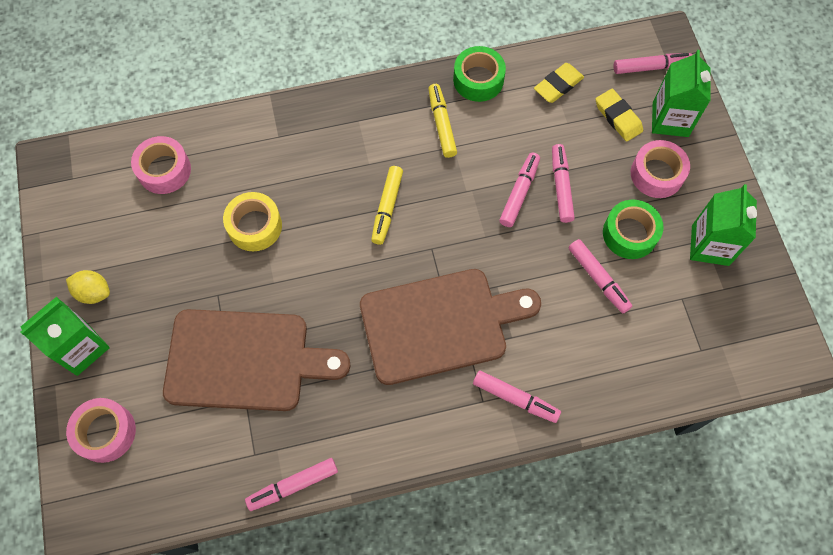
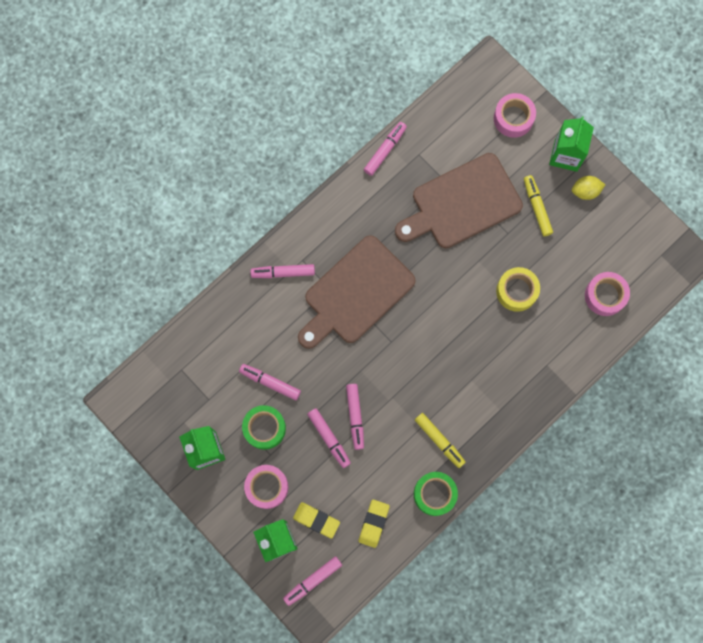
camera: 150 degrees right, 10 degrees up
yellow marker [371,166,403,245] -> yellow marker moved to [524,175,553,236]

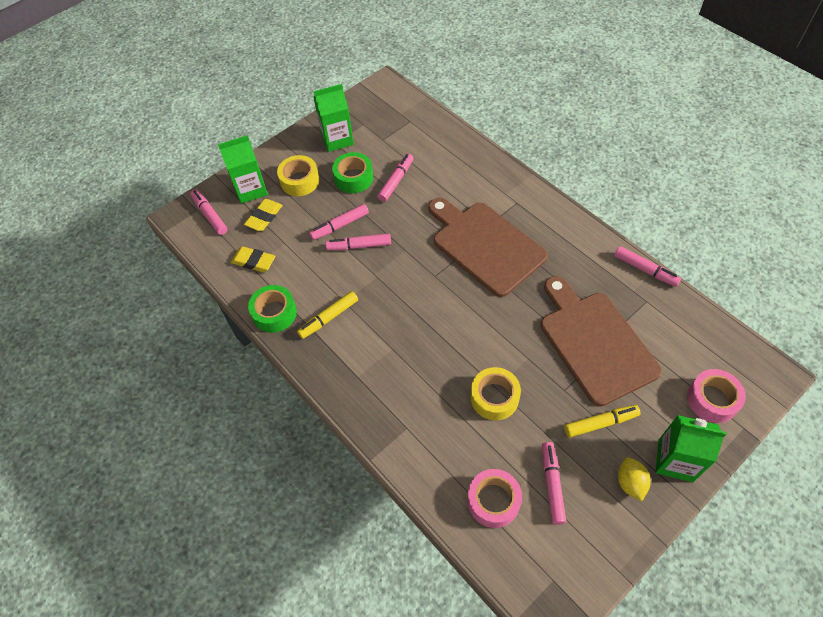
camera: 95 degrees right, 20 degrees down
pink tape [244,465,288,509] -> yellow tape [277,155,319,196]
pink marker [251,264,315,278] -> pink marker moved to [542,442,566,525]

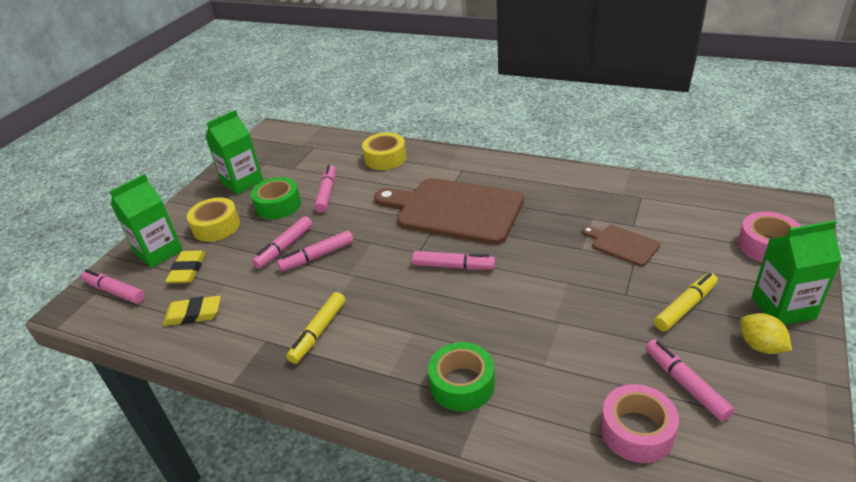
camera: 25 degrees left, 20 degrees down
green tape [248,285,297,333] -> green tape moved to [428,342,495,411]
yellow tape [471,367,521,421] -> yellow tape moved to [362,133,406,170]
brown cutting board [540,276,662,407] -> brown cutting board [582,225,660,266], size x0.46
pink marker [614,246,681,287] -> pink marker moved to [412,251,495,270]

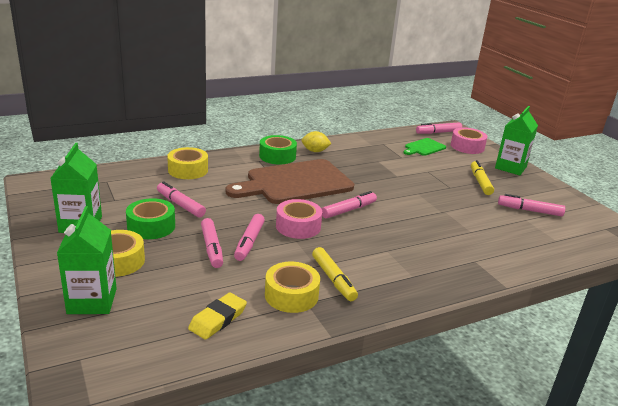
camera: 55 degrees left, 10 degrees down
pink marker [81,269,145,304] -> pink marker moved to [416,122,462,134]
yellow eraser [165,250,206,284] -> none
green tape [428,342,495,411] -> green tape moved to [259,135,297,164]
brown cutting board [582,225,660,266] -> none
pink tape [601,384,679,463] -> pink tape moved to [276,199,322,239]
yellow lemon [740,313,792,354] -> yellow lemon moved to [301,131,332,152]
none -> yellow tape [265,262,320,313]
none -> green cutting board [403,138,446,156]

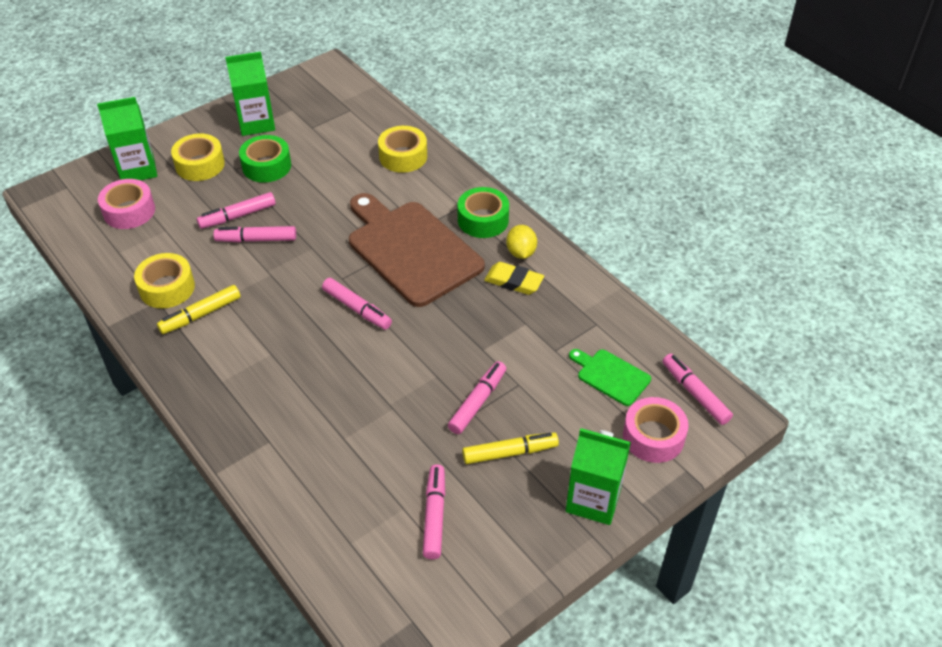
camera: 80 degrees right, 20 degrees up
pink marker [157,181,206,218] -> pink marker moved to [448,361,506,434]
yellow eraser [188,292,247,340] -> yellow eraser moved to [484,262,544,295]
pink tape [276,199,322,239] -> pink tape moved to [98,179,155,229]

